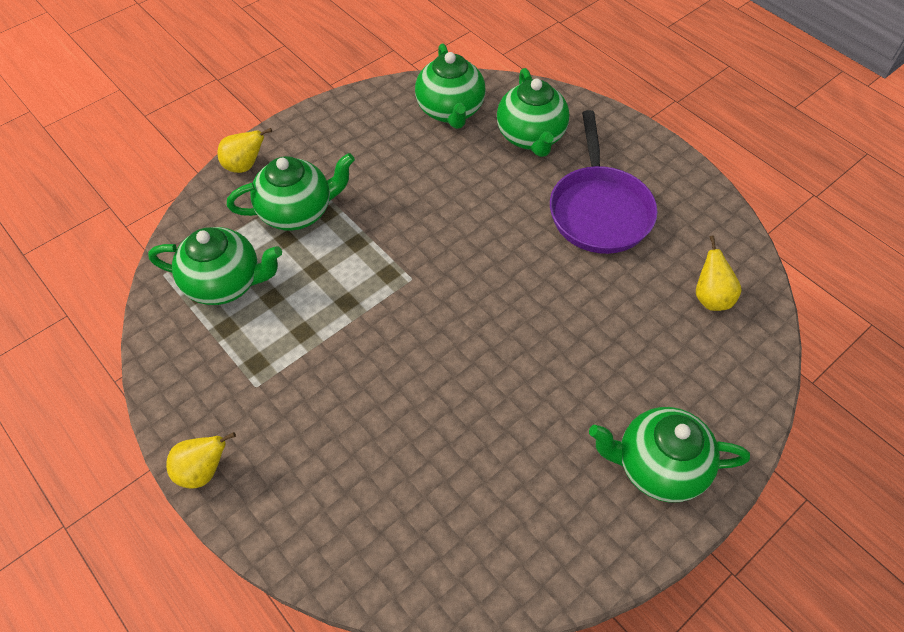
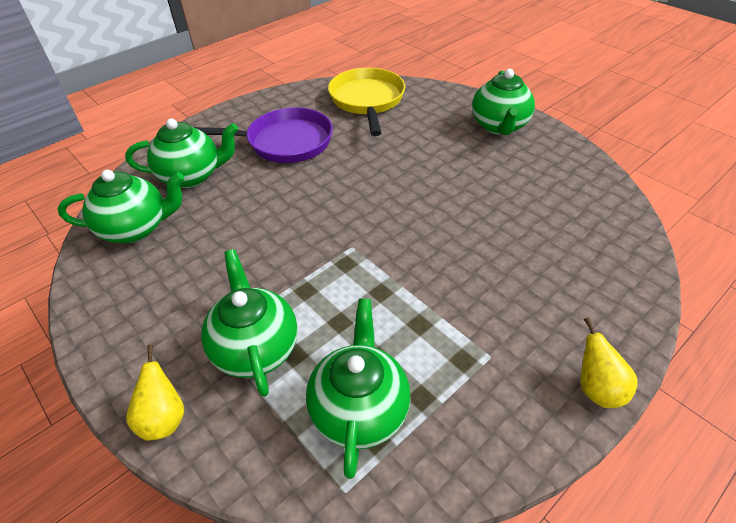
camera: 90 degrees left, 10 degrees down
yellow pear [696,235,742,311] -> yellow pan [328,68,405,136]

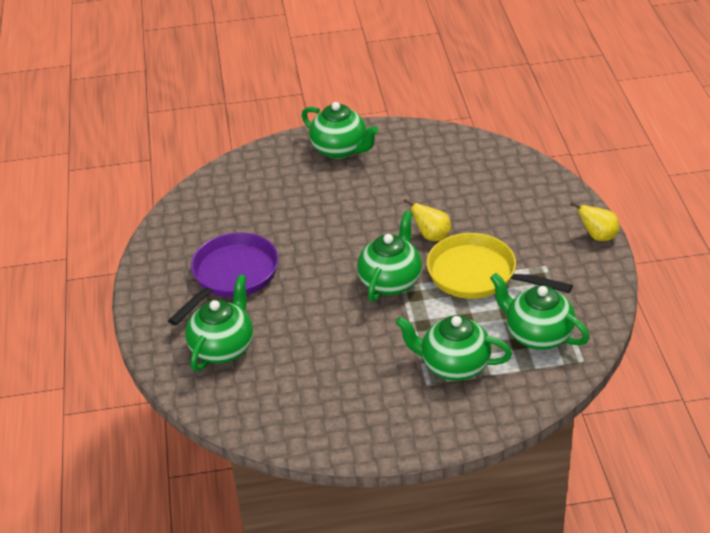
camera: 55 degrees left, 5 degrees down
green teapot [58,170,185,243] -> green teapot moved to [357,211,422,302]
yellow pear [126,345,184,440] -> yellow pear moved to [403,199,451,241]
yellow pan [328,68,405,136] -> yellow pan moved to [427,233,573,299]

